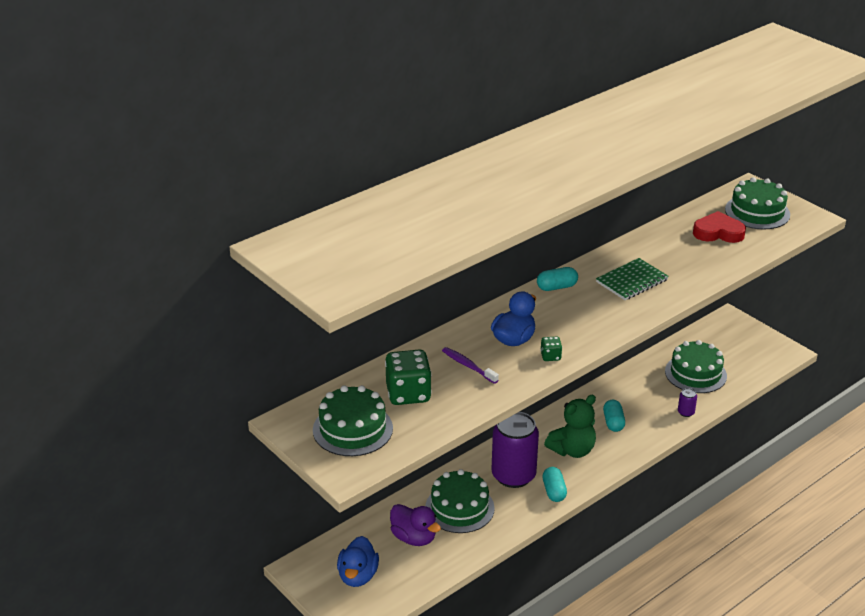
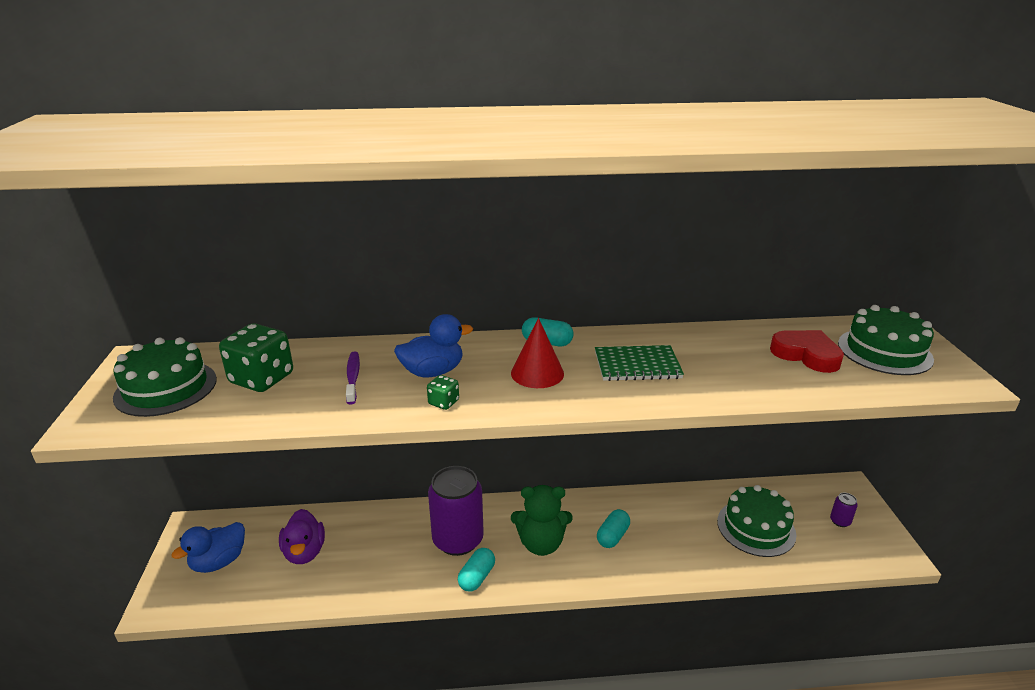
camera: 35 degrees right, 5 degrees down
green cake [425,469,495,533] -> none
purple can [678,388,697,417] -> purple can moved to [830,493,858,527]
none -> red cone [511,318,564,388]

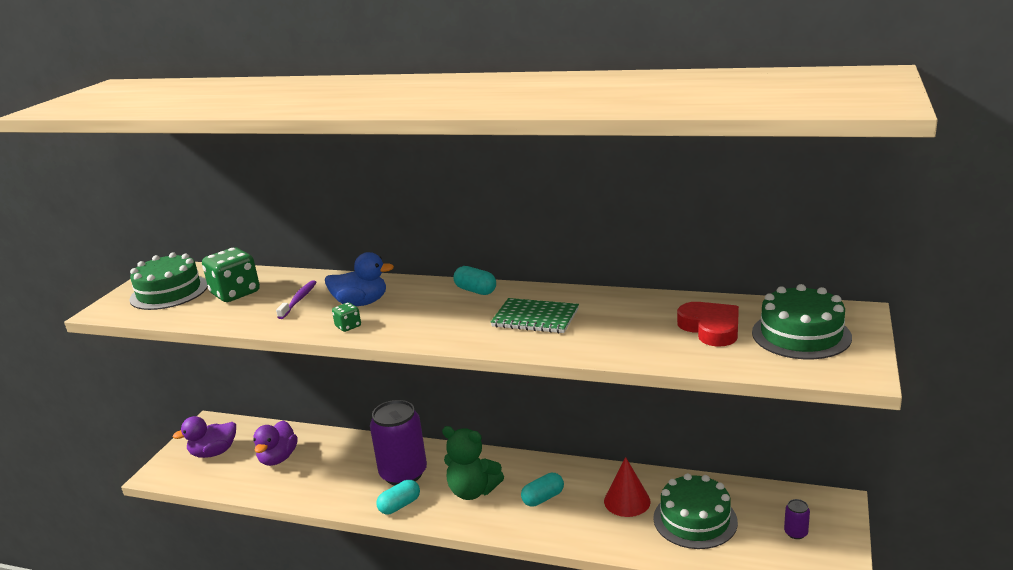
camera: 25 degrees right, 5 degrees down
blue duck [171,522,245,573] -> purple duck [173,416,236,458]
red cone [511,318,564,388] -> red cone moved to [604,457,651,517]

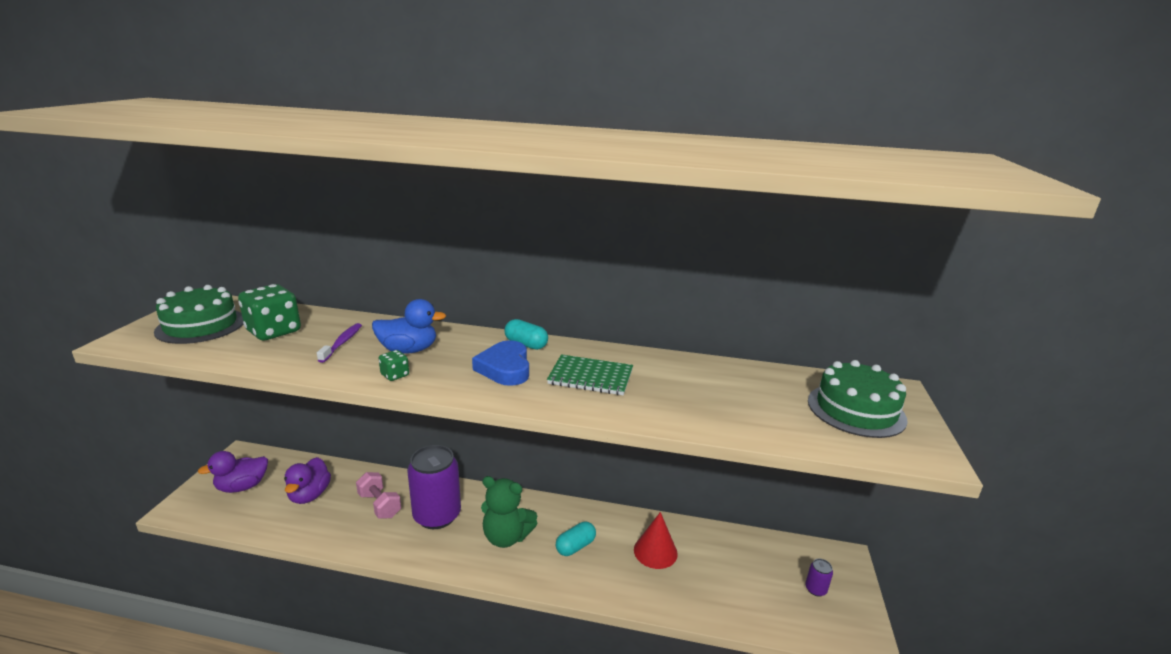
camera: 10 degrees left, 0 degrees up
turquoise capsule [376,480,420,514] -> none
green cake [653,473,738,549] -> none
red heart [677,302,739,346] -> none
none -> pink dumbbell [356,472,401,519]
none -> blue heart [472,340,529,386]

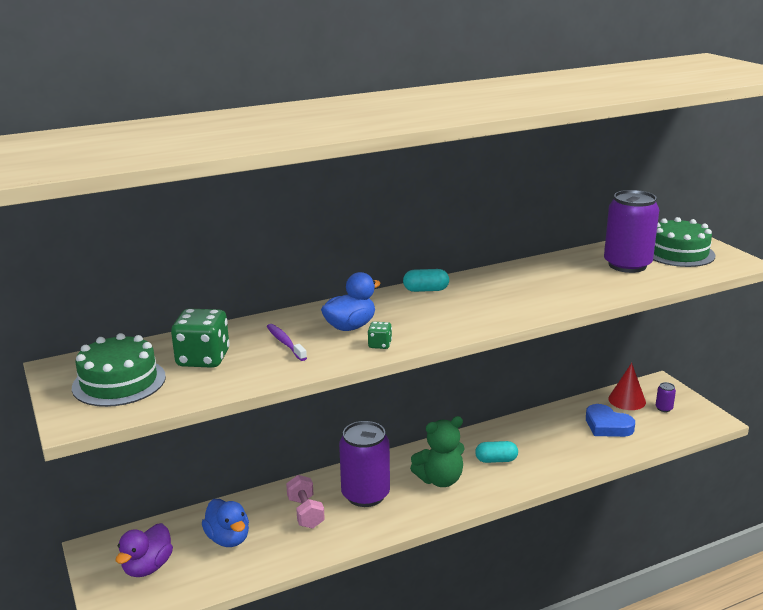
camera: 35 degrees left, 0 degrees up
purple duck [284,457,331,504] -> blue duck [202,499,249,547]
pink dumbbell [356,472,401,519] -> pink dumbbell turned 60 degrees clockwise [286,475,325,529]
blue heart [472,340,529,386] -> blue heart moved to [586,404,635,437]
green notebook [547,354,633,395] -> none
turquoise capsule [556,522,596,556] -> turquoise capsule turned 75 degrees clockwise [475,441,518,463]
red cone [634,512,678,569] -> red cone moved to [608,363,646,410]
none -> purple can [604,190,659,273]

